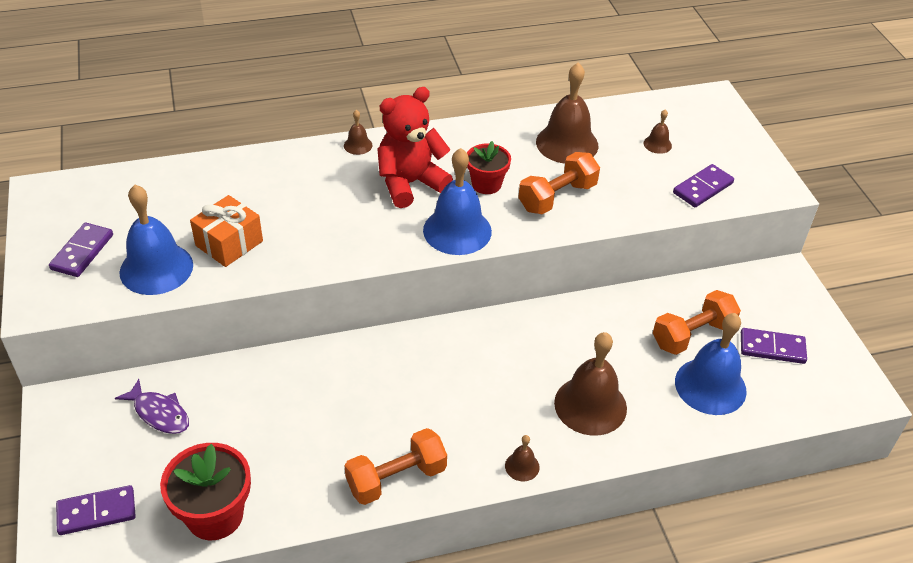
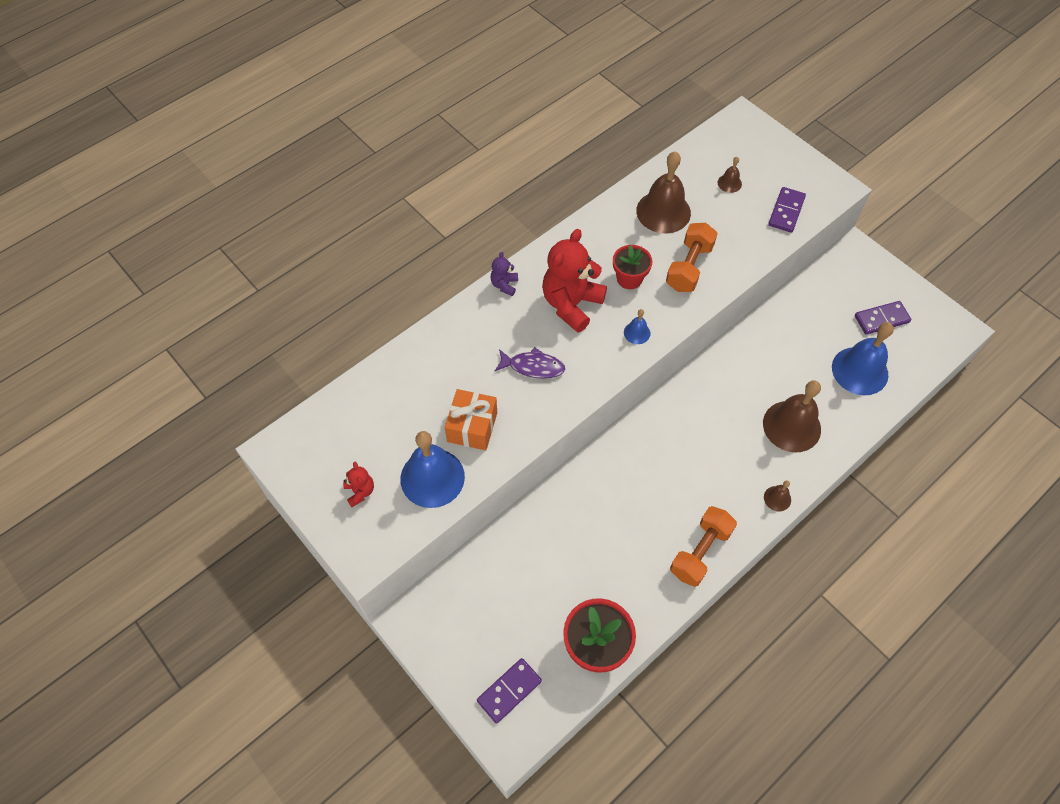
camera: 25 degrees left, 15 degrees up
purple domino [49,223,113,277] -> red teddy bear [343,462,374,507]
purple fish [115,379,189,434] -> purple fish moved to [495,347,565,379]
brown bell [344,110,372,155] -> purple teddy bear [490,252,518,296]
blue bell [423,148,492,255] -> blue bell [624,309,650,344], size x0.45
orange dumbbell [653,290,741,355] -> none

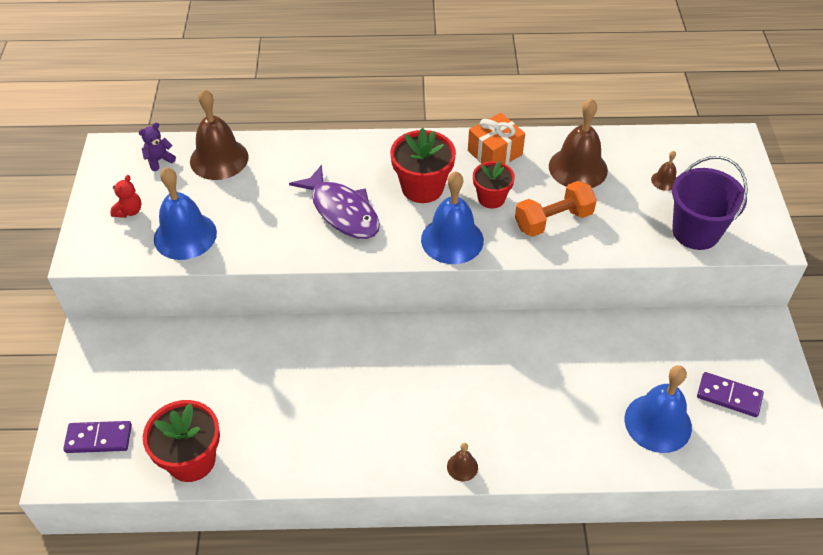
camera: 40 degrees right, 10 degrees down
orange gift [445,389,497,450] -> orange gift moved to [468,113,525,164]
purple teddy bear [490,252,518,296] -> purple teddy bear moved to [139,123,176,171]
purple fish [495,347,565,379] -> purple fish [289,165,380,239], size x1.60
red teddy bear [542,229,607,333] -> red flower pot [390,128,456,203]
blue bell [624,309,650,344] -> blue bell [421,171,484,264], size x2.20
orange dumbbell [670,506,737,587] -> none
brown bell [763,380,821,452] -> brown bell moved to [190,89,249,180]
purple domino [768,187,806,233] -> purple bucket [672,156,748,250]

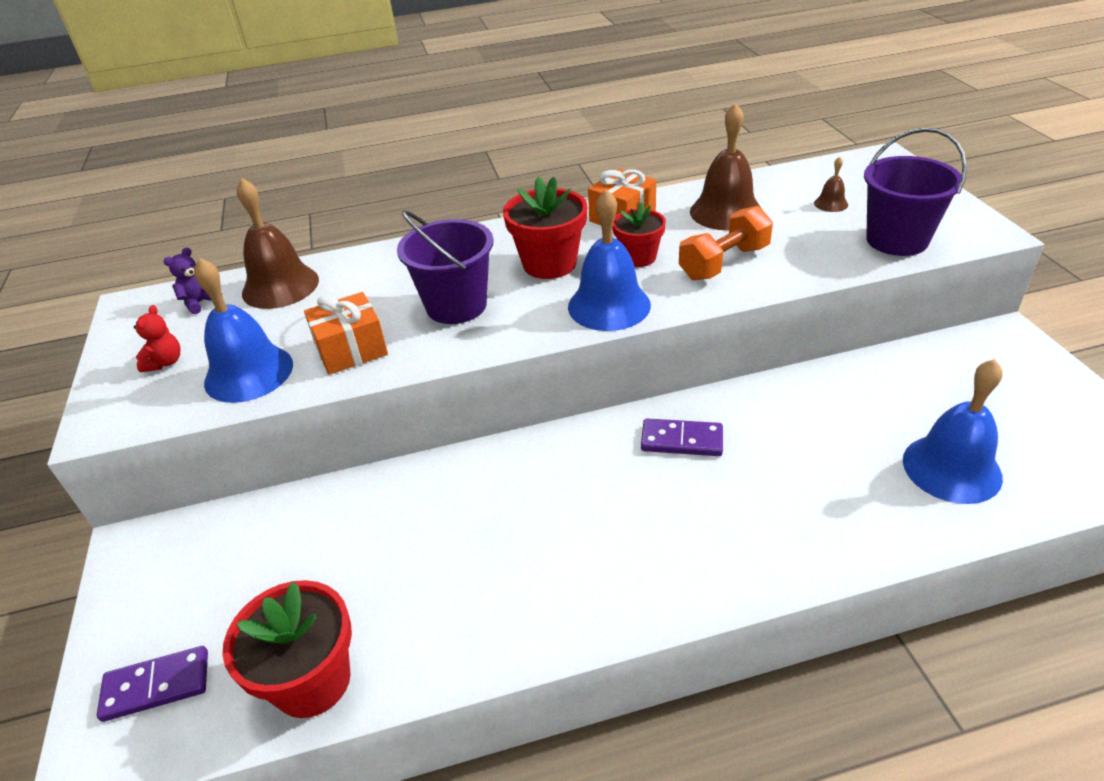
camera: 10 degrees left, 10 degrees down
purple fish [289,165,380,239] -> purple bucket [397,210,494,324]
brown bell [447,443,478,481] -> none
purple domino [697,372,764,417] -> purple domino moved to [641,418,723,456]
none -> orange gift [304,292,388,375]

